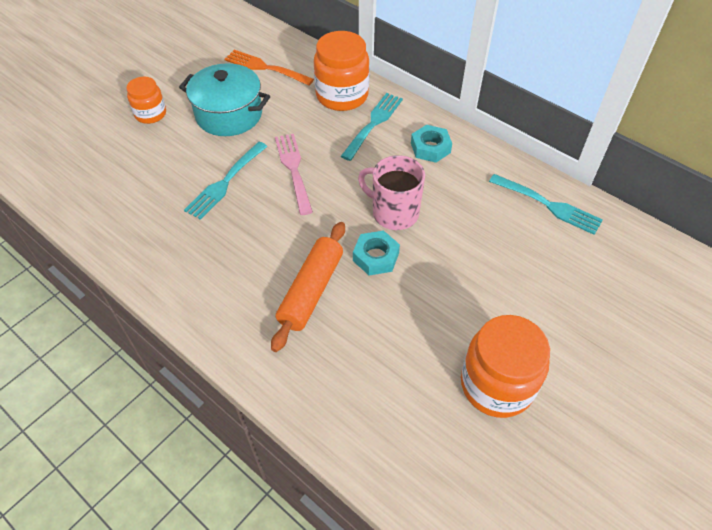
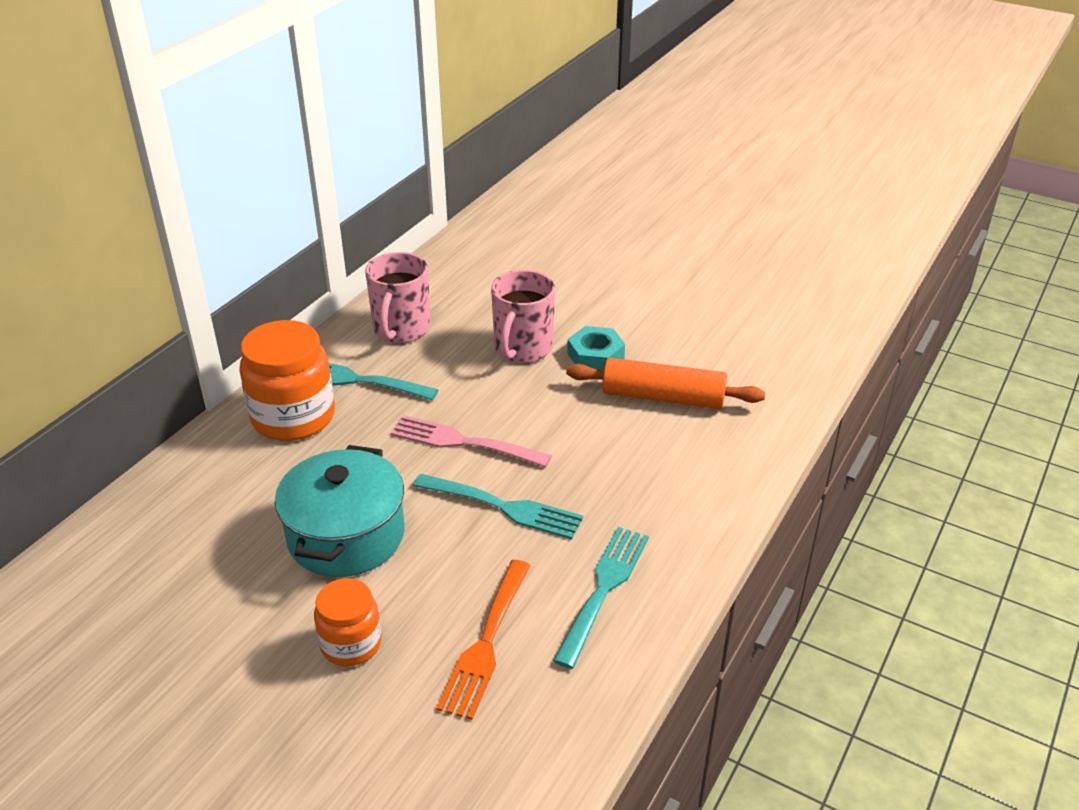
camera: 100 degrees left, 15 degrees down
orange fork [224,50,314,86] -> orange fork moved to [436,560,531,720]
pink fork [275,134,313,215] -> pink fork turned 45 degrees clockwise [390,415,552,467]
turquoise nut [411,125,452,163] -> pink mug [365,252,431,343]
orange jar [461,315,550,418] -> none
turquoise fork [489,174,603,235] -> turquoise fork moved to [553,527,649,669]

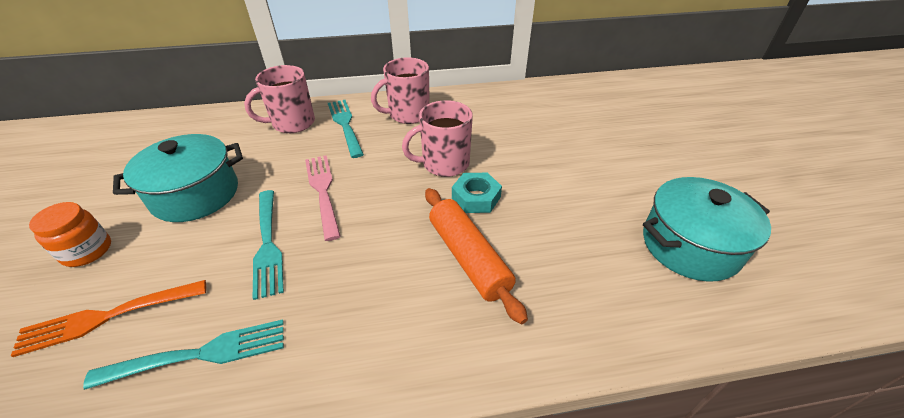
camera: 50 degrees right, 5 degrees up
orange jar [239,320,335,441] -> pink mug [244,65,315,133]
none -> turquoise pot [643,177,771,282]

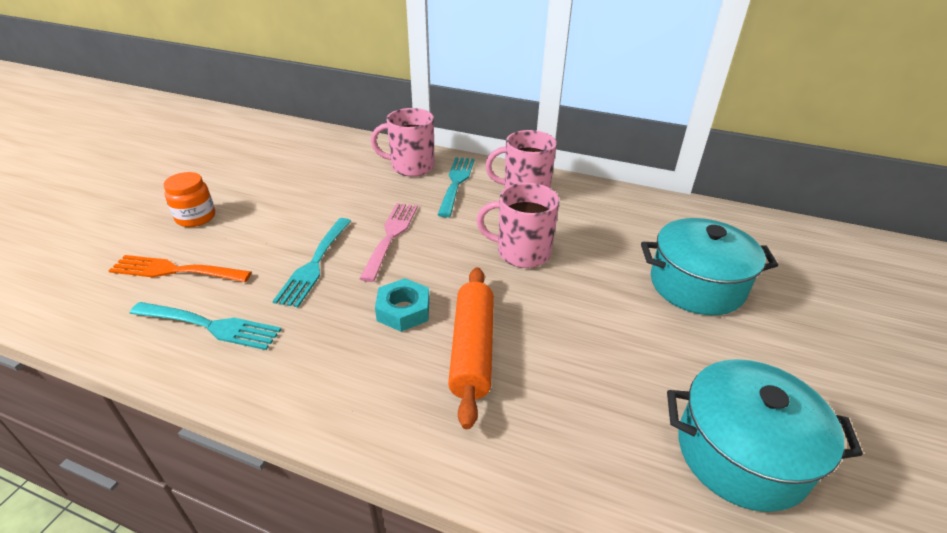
camera: 30 degrees right, 5 degrees down
turquoise pot [113,134,243,222] -> turquoise pot moved to [641,218,778,315]
turquoise nut [452,173,502,213] -> turquoise nut moved to [375,278,430,332]

